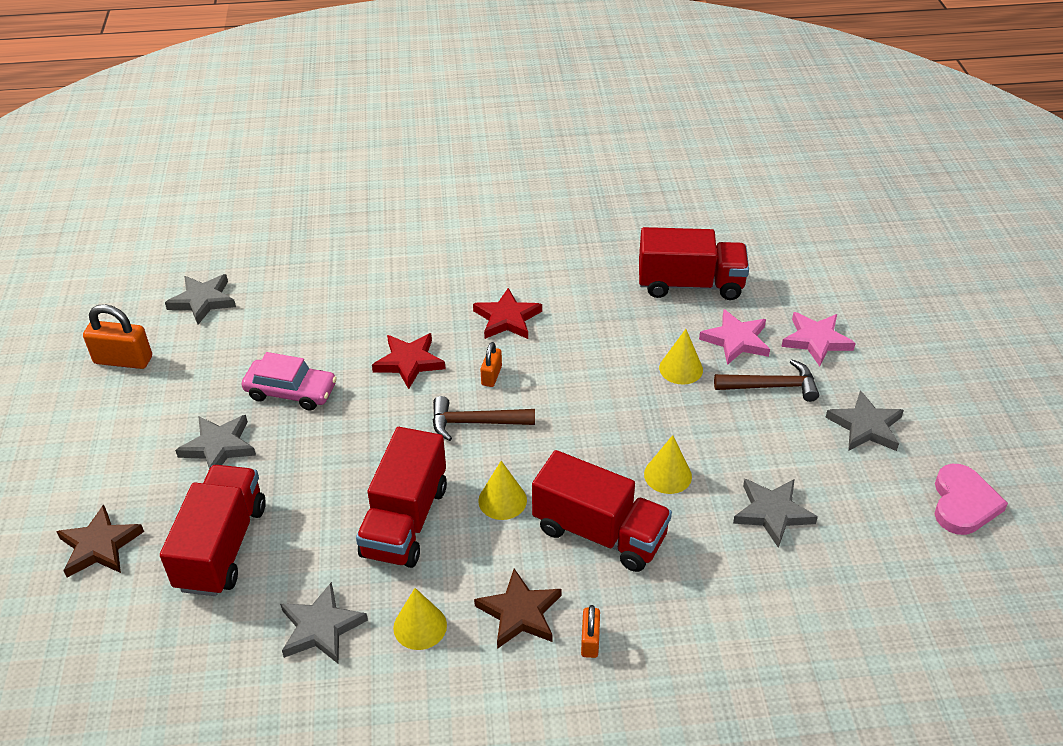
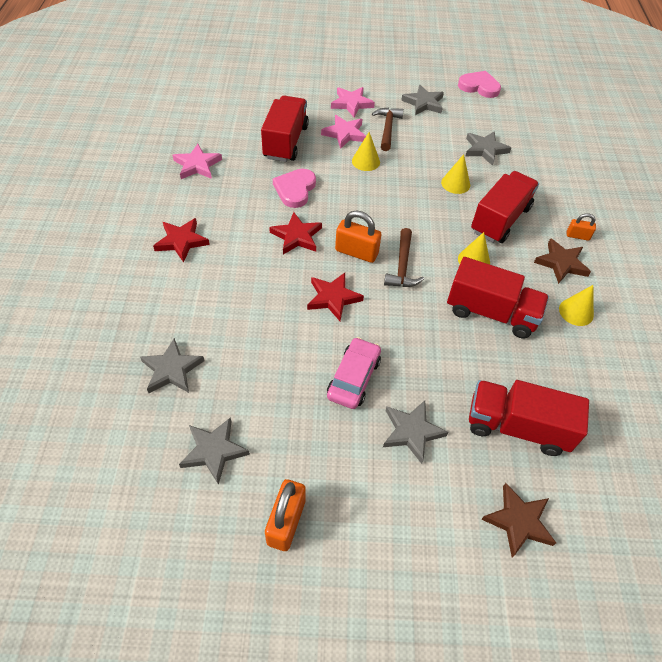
camera: 85 degrees left, 10 degrees up
grey star [280,582,368,664] -> grey star moved to [140,338,205,393]
orange padlock [480,342,502,387] -> orange padlock [335,210,381,263], size x1.74
none -> red star [153,218,210,263]
none -> pink star [172,144,222,179]
none -> pink heart [273,169,316,208]

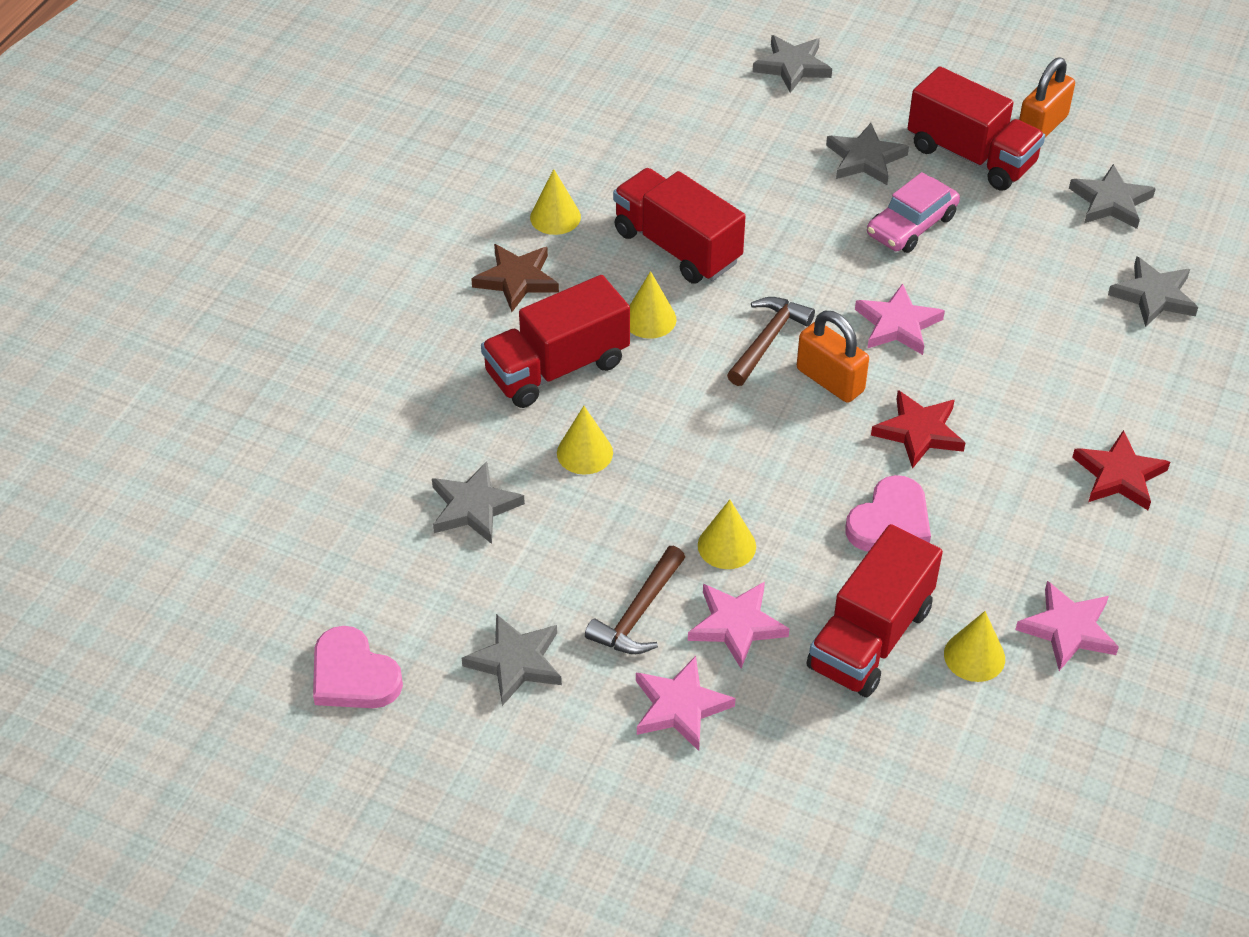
camera: 155 degrees left, 5 degrees down
red star [307,273,364,321] -> pink star [855,283,945,355]
red truck [469,380,589,456] -> red truck moved to [908,66,1045,191]
brown star [481,483,556,557] -> grey star [753,35,832,93]
orange padlock [567,213,596,241] -> none
none -> yellow cone [944,611,1005,682]

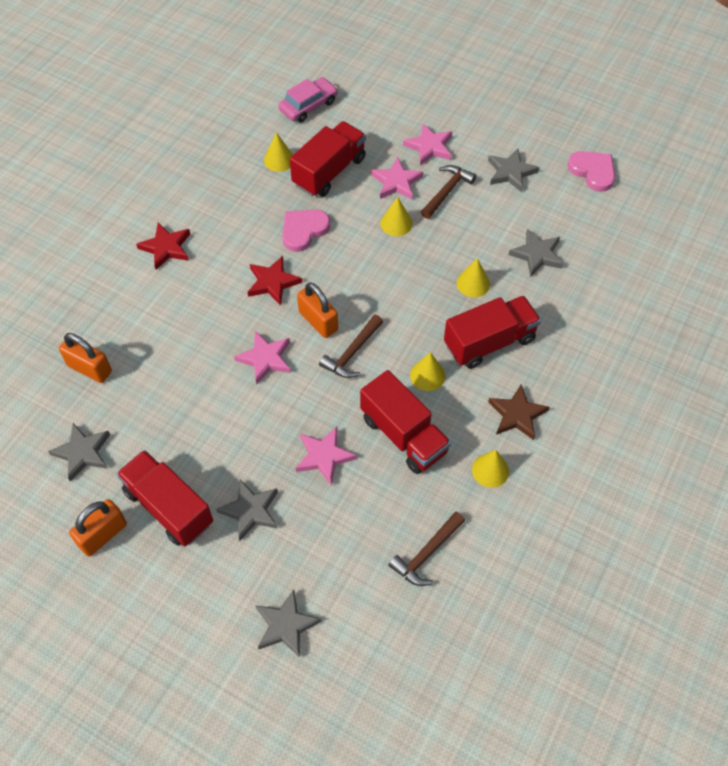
camera: 175 degrees left, 10 degrees up
pink car [867,172,960,253] -> pink car moved to [278,77,338,122]
pink star [1015,581,1119,671] -> pink star moved to [296,427,357,485]
grey star [1108,256,1198,327] -> orange padlock [59,333,112,383]
none -> brown hammer [388,512,465,586]

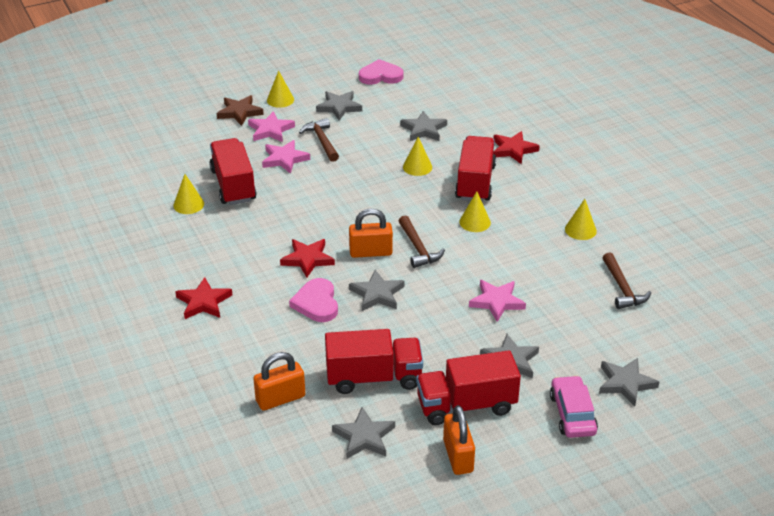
camera: 55 degrees left, 20 degrees down
pink star [234,331,291,385] -> grey star [349,270,405,311]
pink car [278,77,338,122] -> pink car moved to [550,375,598,438]
pink heart [282,210,330,252] -> pink heart moved to [289,278,338,322]
red truck [360,370,451,474] -> red truck moved to [325,329,423,394]
yellow cone [380,197,413,236] -> yellow cone moved to [267,70,294,108]
brown star [488,384,549,440] -> brown star moved to [217,95,264,126]
none -> red star [493,131,540,164]

